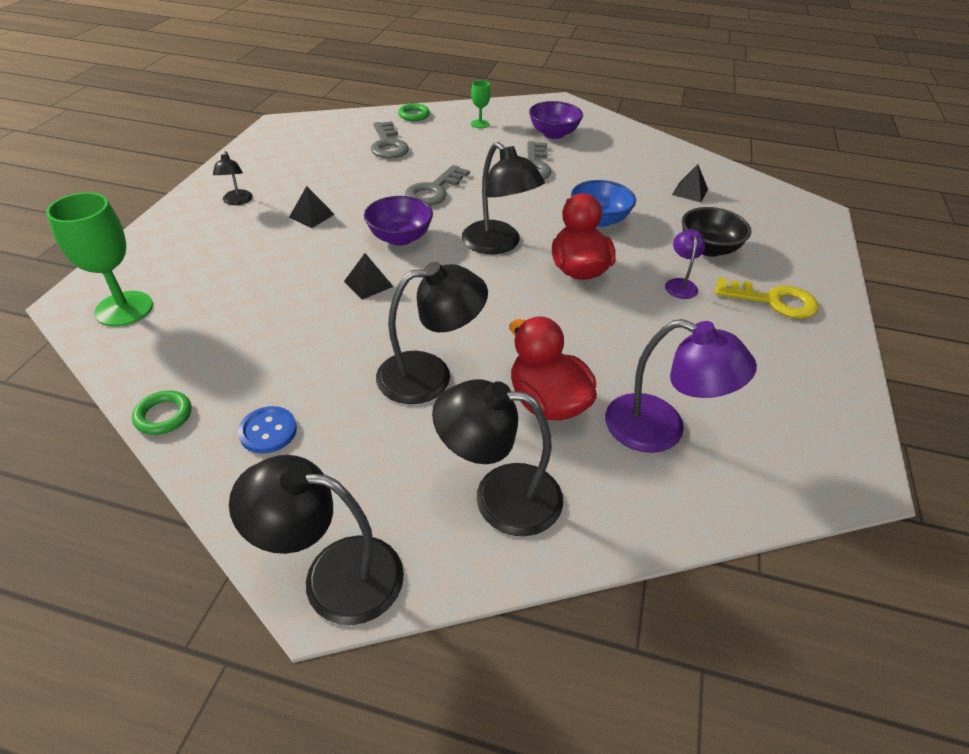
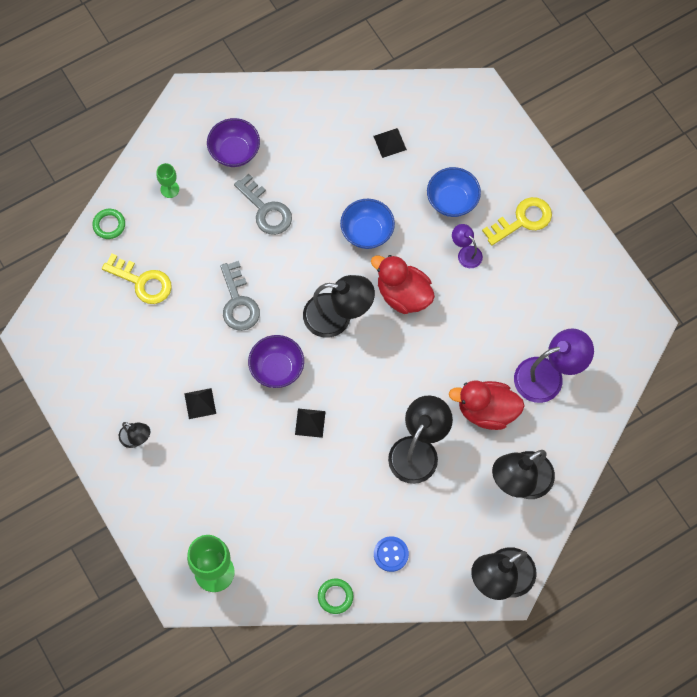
camera: 45 degrees left, 25 degrees up
grey key [371,121,409,159] -> yellow key [102,254,172,304]
black bowl [682,207,752,257] -> blue bowl [427,167,481,217]

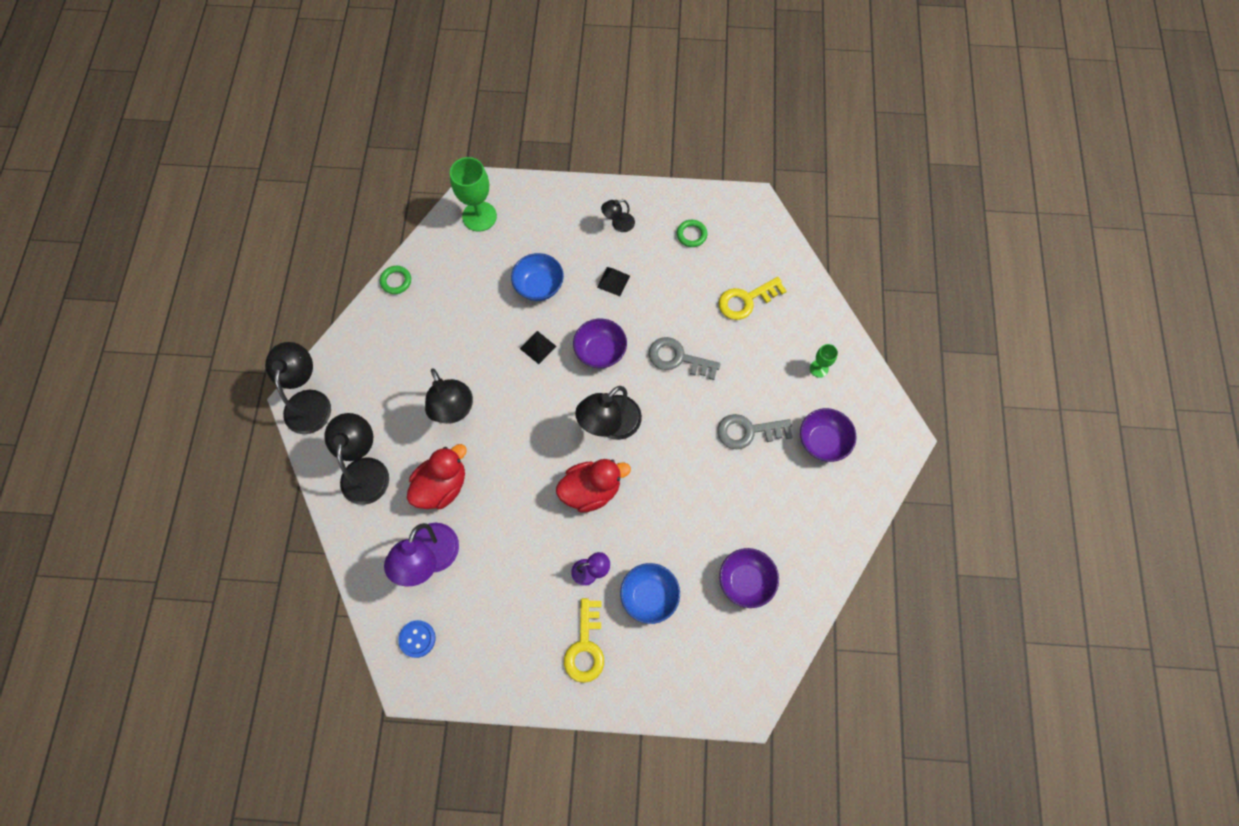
camera: 125 degrees right, 0 degrees up
green ring [92,209,125,239] -> green ring moved to [677,220,707,247]
blue bowl [340,199,395,249] -> blue bowl moved to [511,253,564,301]
black pyramid [373,128,407,158] -> purple bowl [719,548,779,608]
blue button [374,536,409,572] -> blue button moved to [398,620,435,658]

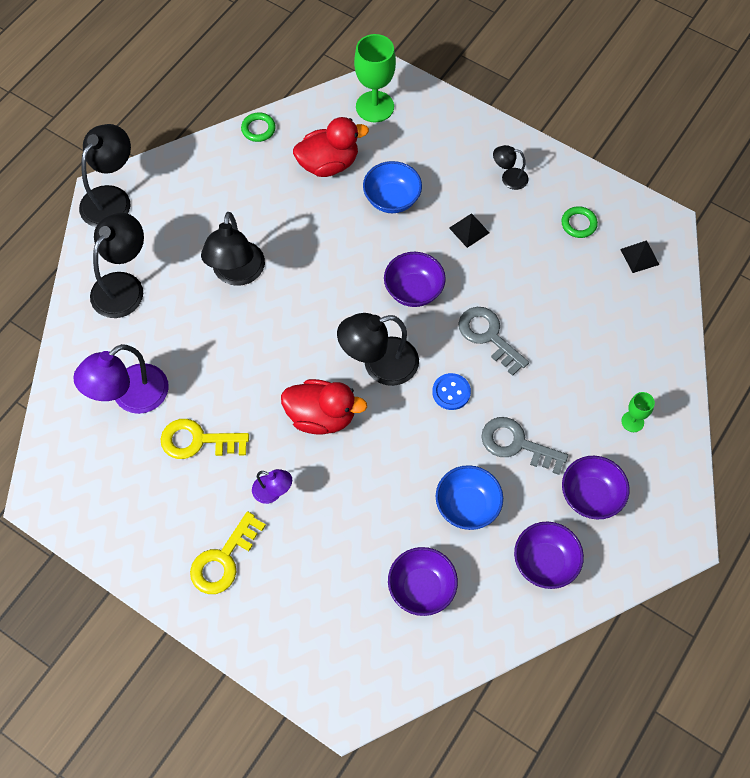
camera: 30 degrees right, 5 degrees down
blue button [398,620,435,658] -> blue button moved to [432,373,471,410]
red duck [407,444,467,509] -> red duck moved to [293,117,369,177]
black pyramid [520,331,556,364] -> black pyramid moved to [620,240,660,273]
blue bowl [620,563,680,624] -> blue bowl moved to [436,465,503,530]
yellow key [718,277,787,320] -> yellow key moved to [160,419,249,459]
none -> purple bowl [514,521,584,589]

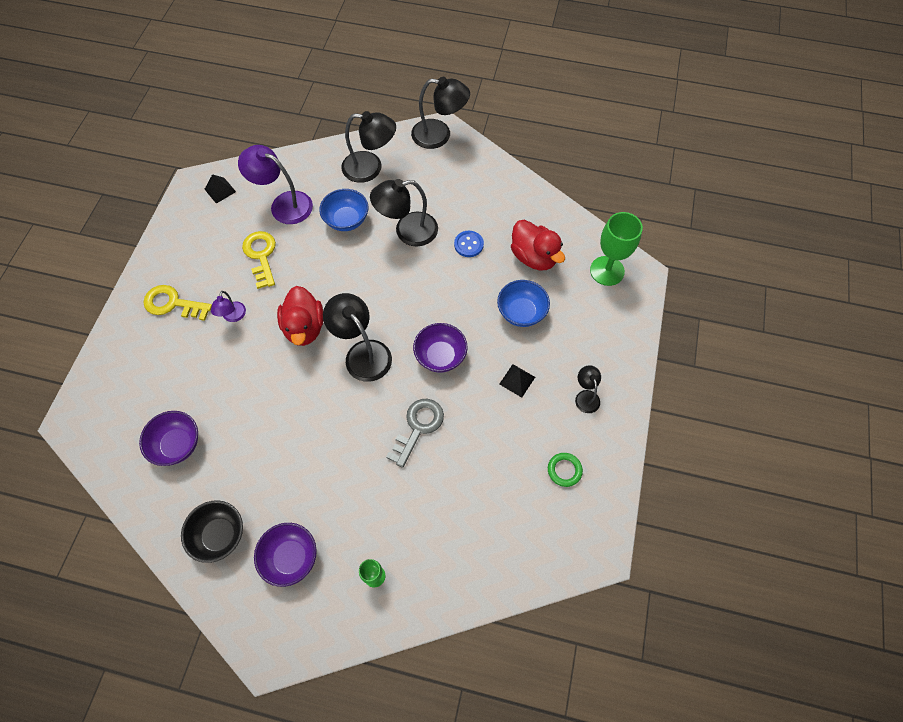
camera: 70 degrees right, 0 degrees up
green ring [241,112,276,142] -> none
blue button [432,373,471,410] -> blue button moved to [454,231,484,257]
blue bowl [436,465,503,530] -> blue bowl moved to [319,189,368,231]
grey key [481,417,568,475] -> none
purple bowl [514,521,584,589] -> black bowl [181,500,243,563]
black pyramid [620,240,660,273] -> black pyramid moved to [205,174,236,204]

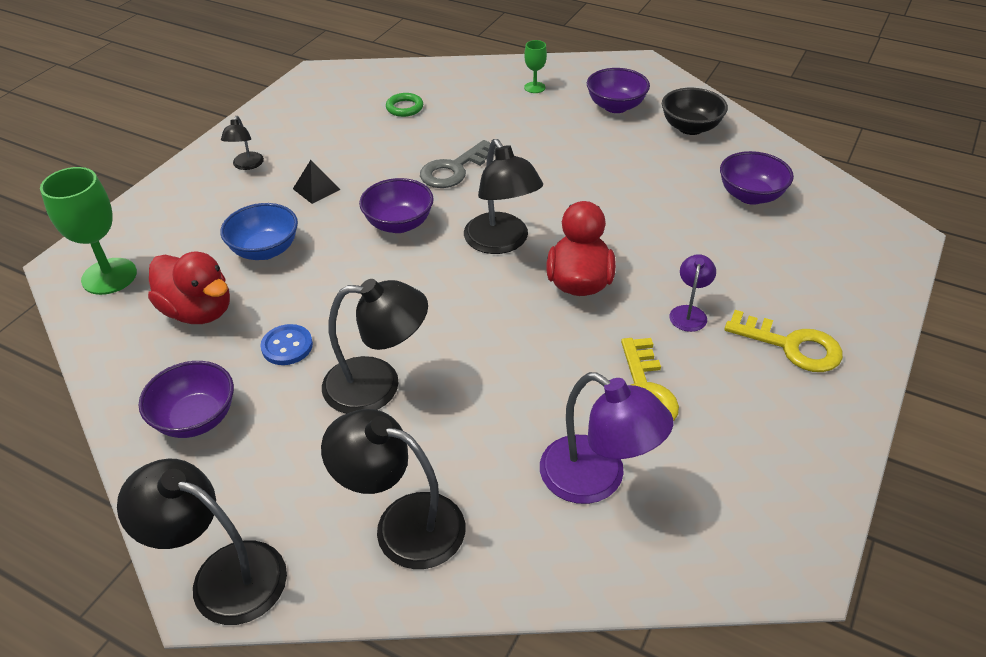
camera: 165 degrees left, 20 degrees down
black pyramid [205,174,236,204] -> none
blue bowl [319,189,368,231] -> none
red duck [511,220,565,270] -> red duck turned 150 degrees clockwise [148,251,230,324]
green ring [548,453,583,487] -> green ring moved to [386,93,423,117]
none -> purple bowl [139,361,234,438]

